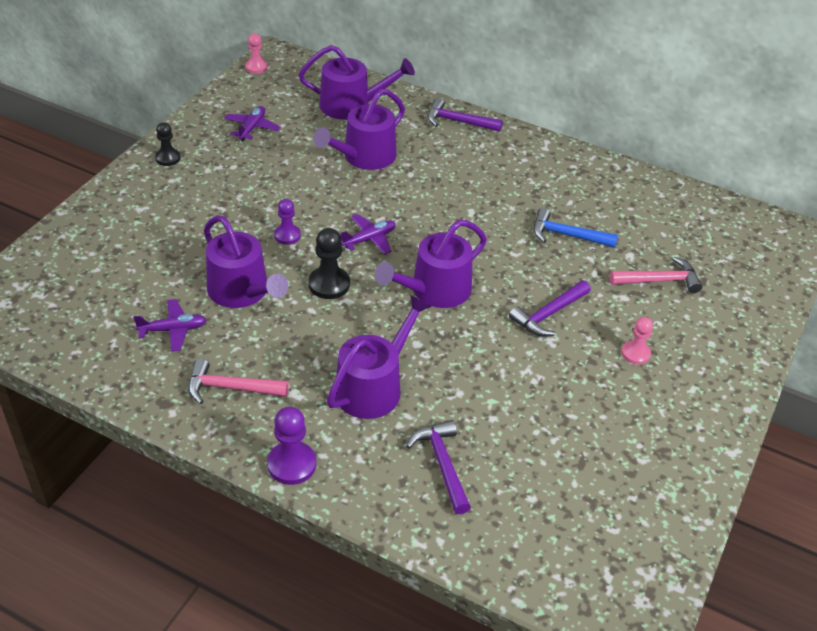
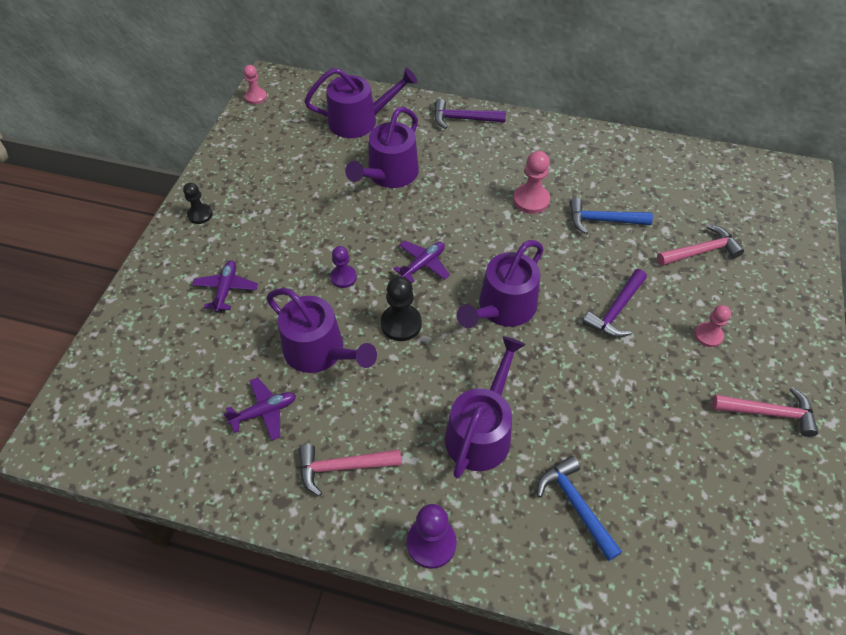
camera: 10 degrees left, 10 degrees up
purple plane [224,106,281,141] -> purple plane moved to [192,260,258,312]
purple hammer [406,420,471,514] -> blue hammer [537,456,622,561]
none -> pink pawn [513,151,550,214]
none -> pink hammer [712,387,818,437]

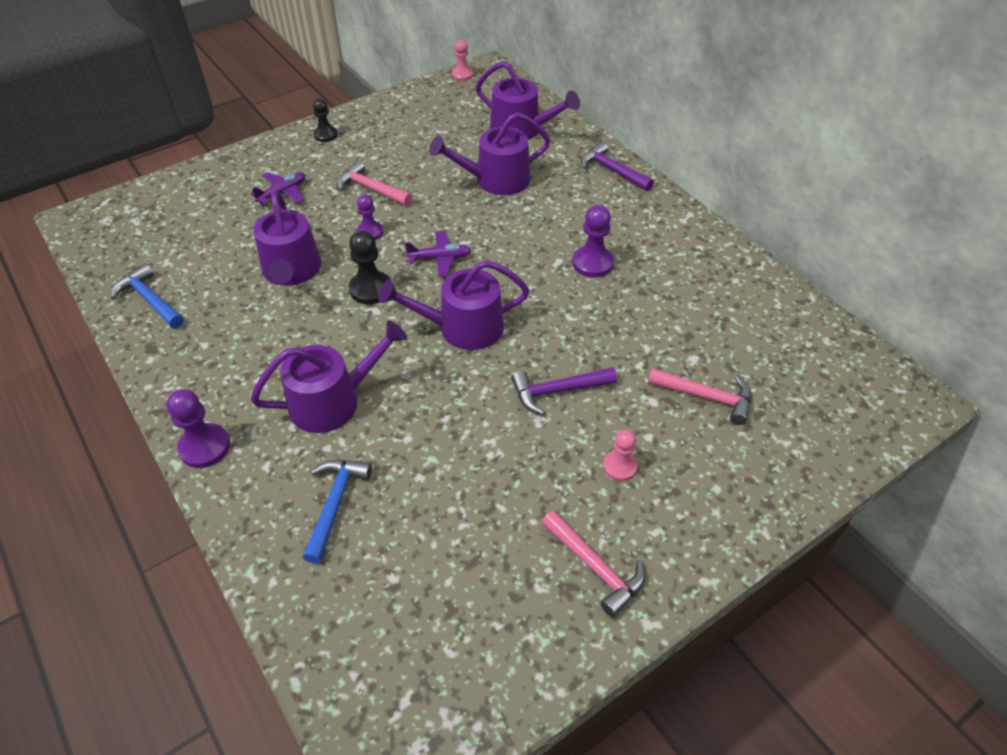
camera: 40 degrees right, 5 degrees down
purple plane [224,377,296,441] -> none
pink hammer [299,444,402,496] -> pink hammer moved to [337,160,412,206]
pink pawn [513,151,550,214] -> purple pawn [572,205,614,278]
blue hammer [569,198,653,234] -> blue hammer moved to [111,264,184,328]

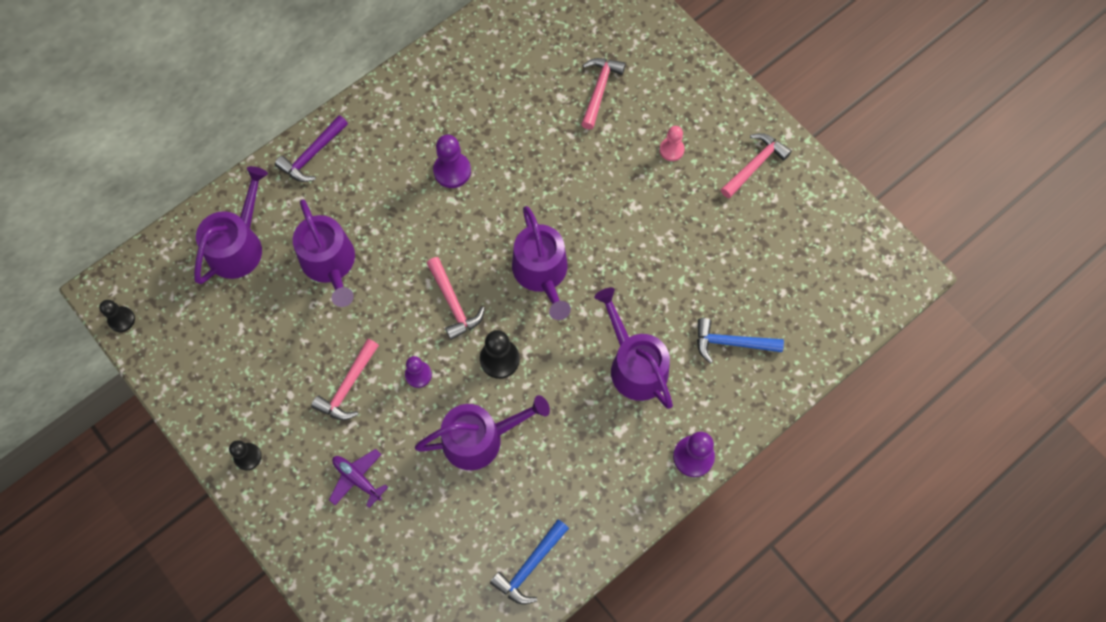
camera: 95 degrees left, 20 degrees up
purple plane [405,231,471,277] -> pink hammer [427,257,485,340]
pink pawn [452,40,473,81] -> black pawn [99,300,135,332]
purple hammer [511,367,617,415] -> none

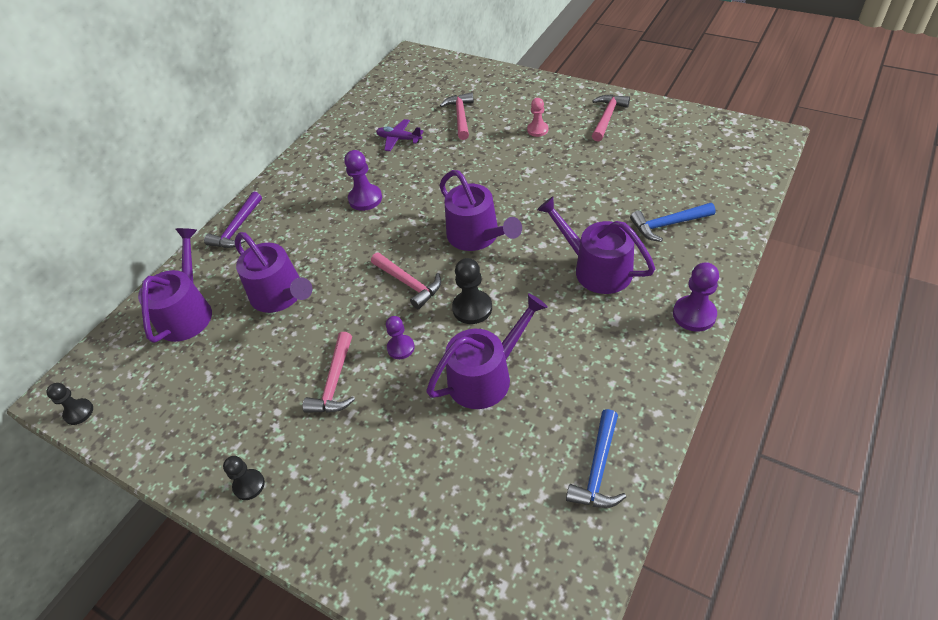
camera: 15 degrees left, 20 degrees down
purple plane [329,449,388,508] -> purple plane moved to [376,119,423,151]

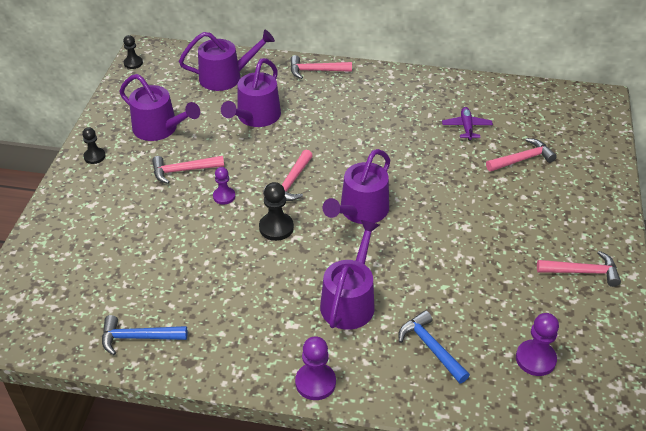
camera: 65 degrees right, 5 degrees down
purple hammer [204,191,262,248] -> pink hammer [290,55,352,79]
purple pawn [344,150,382,211] -> purple pawn moved to [516,313,559,376]
purple watering can [426,293,548,409] -> purple watering can moved to [119,74,200,141]
pink pawn [527,98,548,137] -> none

